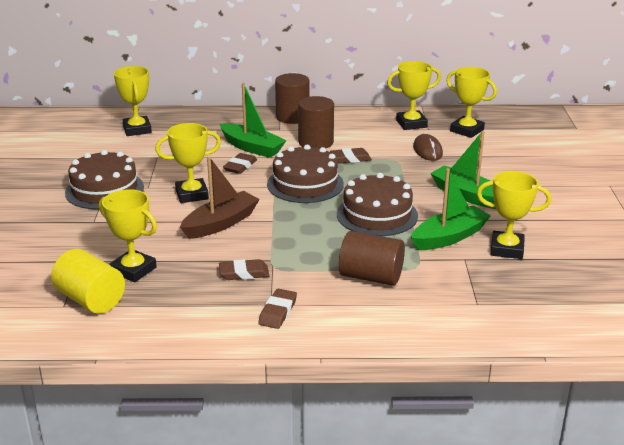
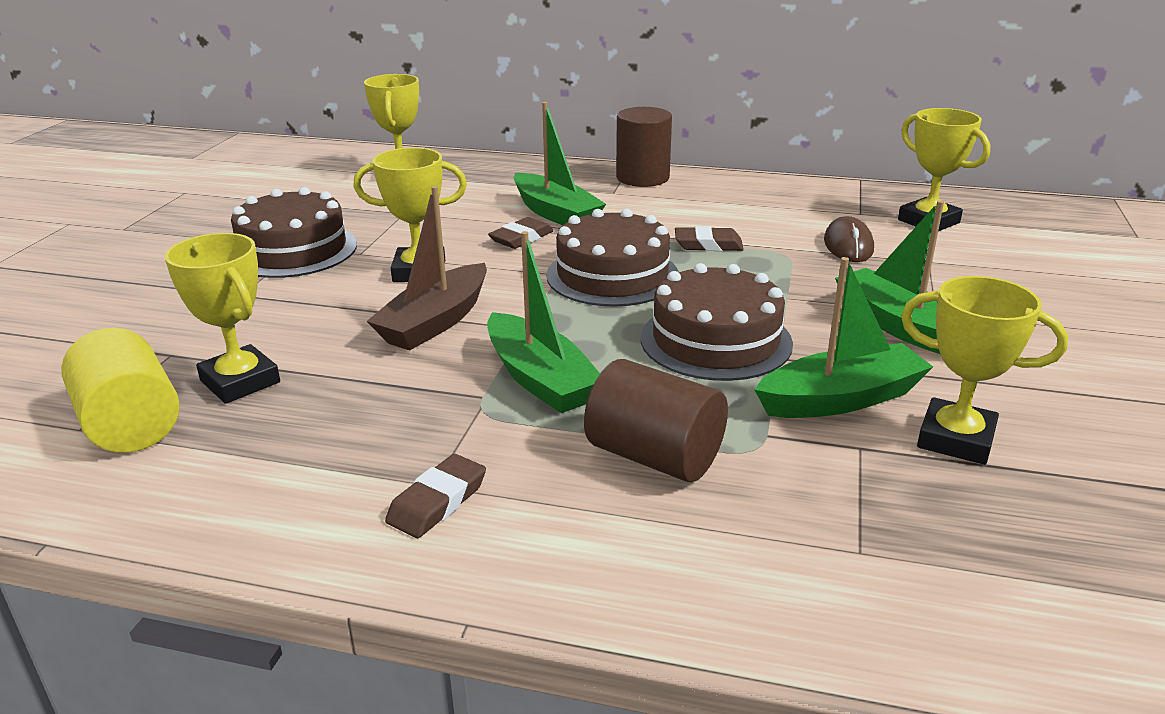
camera: 15 degrees right, 0 degrees up
brown boat [180,157,260,239] -> brown boat turned 150 degrees clockwise [366,186,487,350]
brown eraser [219,259,269,280] -> none
brown cylinder [298,96,334,149] -> none
yellow trophy [387,61,441,130] -> none
none -> green boat [487,231,600,413]

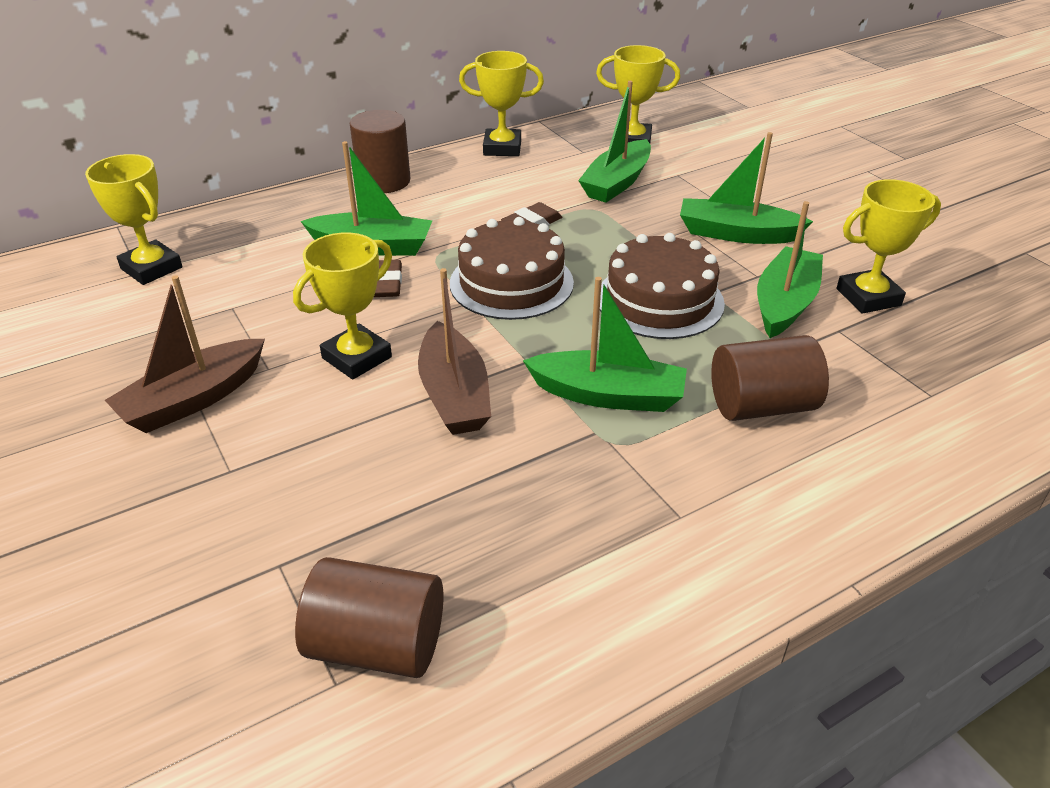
camera: 45 degrees left, 10 degrees up
yellow cylinder [61,328,179,453] -> brown cylinder [295,557,443,678]
yellow trophy [165,233,280,404] -> yellow trophy moved to [459,51,544,156]
brown cake [231,187,357,278] -> brown boat [105,275,265,433]
brown eraser [385,454,486,538] -> none
brown mouse [824,216,874,262] -> green boat [578,81,651,202]

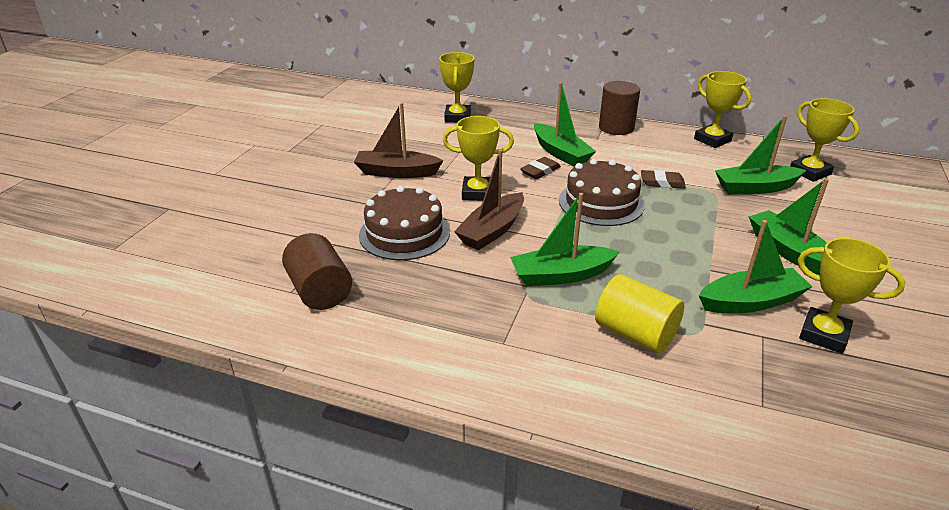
camera: 50 degrees right, 5 degrees down
green boat [523,277,687,412] -> green boat turned 105 degrees clockwise [510,193,620,286]
brown cake [600,233,725,339] -> brown cake moved to [359,186,450,260]
brown cylinder [711,335,829,421] -> yellow cylinder [595,274,684,353]

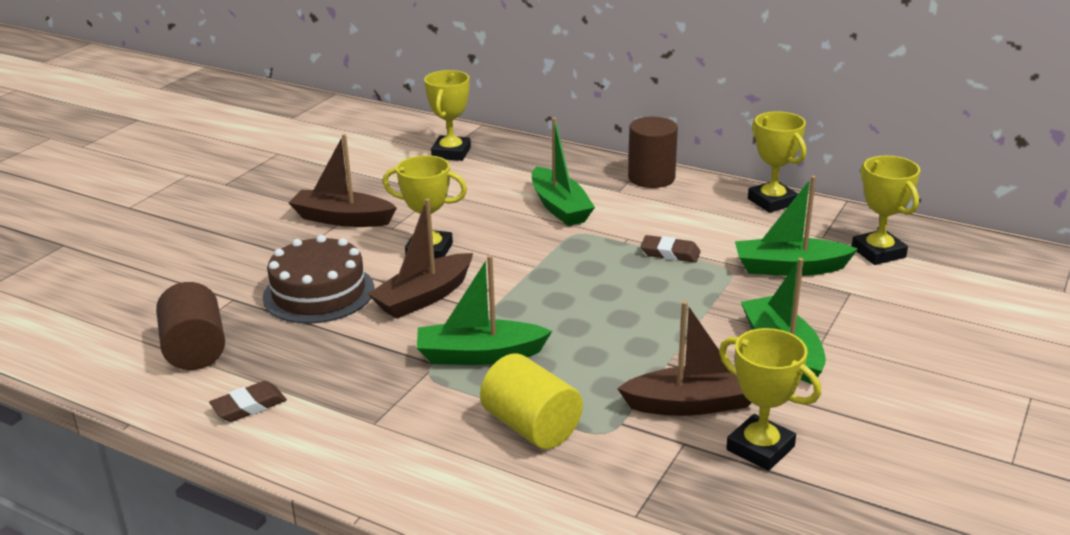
camera: 10 degrees right, 5 degrees down
brown eraser [520,157,561,179] -> brown eraser moved to [209,381,287,422]
brown cake [559,159,645,226] -> none
green boat [699,220,813,313] -> brown boat [617,301,751,416]

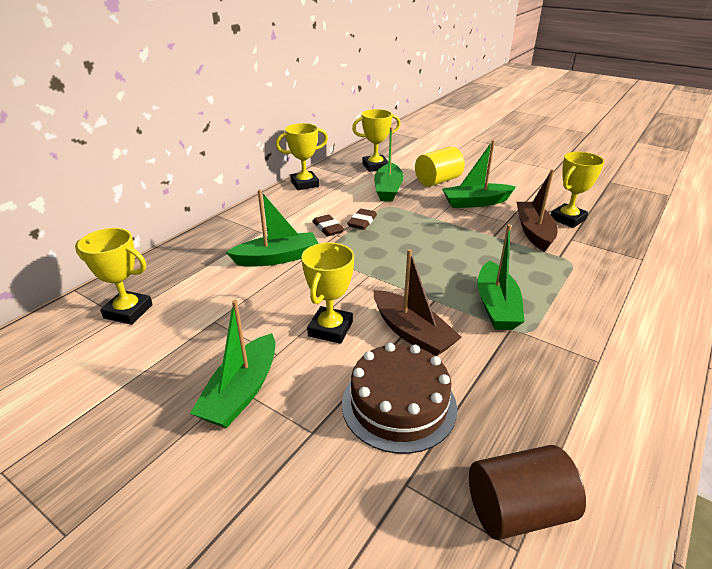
camera: 85 degrees left, 5 degrees up
brown eraser [209,381,287,422] -> brown eraser moved to [312,215,344,236]
brown boat [289,134,397,227] -> green boat [190,300,275,428]
yellow cylinder [480,354,583,449] -> yellow cylinder moved to [415,146,465,187]
brown cylinder [628,117,678,188] -> none

